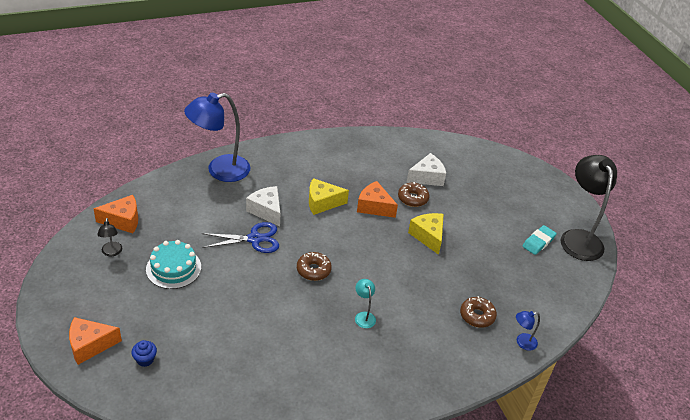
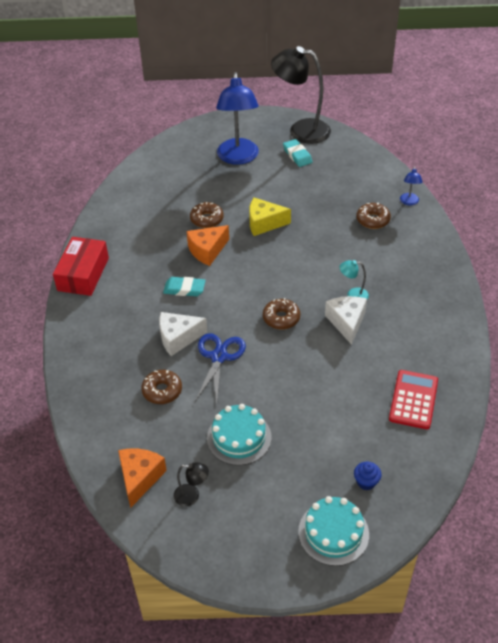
camera: 65 degrees left, 5 degrees up
orange cheese [69,317,122,365] -> turquoise cake [298,496,369,566]
blue lamp [184,93,250,182] -> blue lamp moved to [216,72,259,165]
yellow cheese [309,178,349,215] -> turquoise eraser [163,277,206,296]
white cheese [406,153,446,186] -> white cheese moved to [325,296,367,345]
none -> red box [53,237,109,296]
none -> brown donut [141,370,182,404]
none -> red calculator [389,370,438,429]

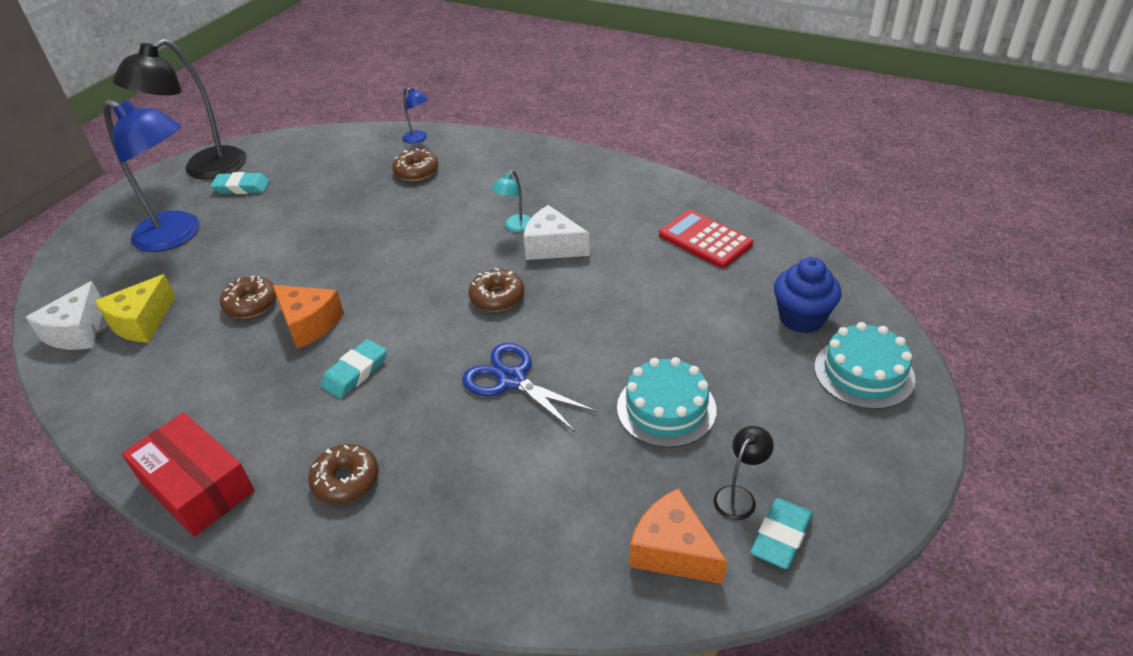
camera: 60 degrees left, 5 degrees down
brown donut [141,370,182,404] -> brown donut moved to [308,444,379,504]
white cheese [159,312,207,356] -> white cheese moved to [25,281,102,350]
orange cheese [187,225,229,266] -> orange cheese turned 45 degrees counterclockwise [272,285,344,349]
yellow cheese [249,198,291,236] -> yellow cheese moved to [95,274,176,343]
blue cupcake [354,462,382,490] -> blue cupcake [774,257,842,333], size x1.77
none -> turquoise eraser [750,498,813,569]

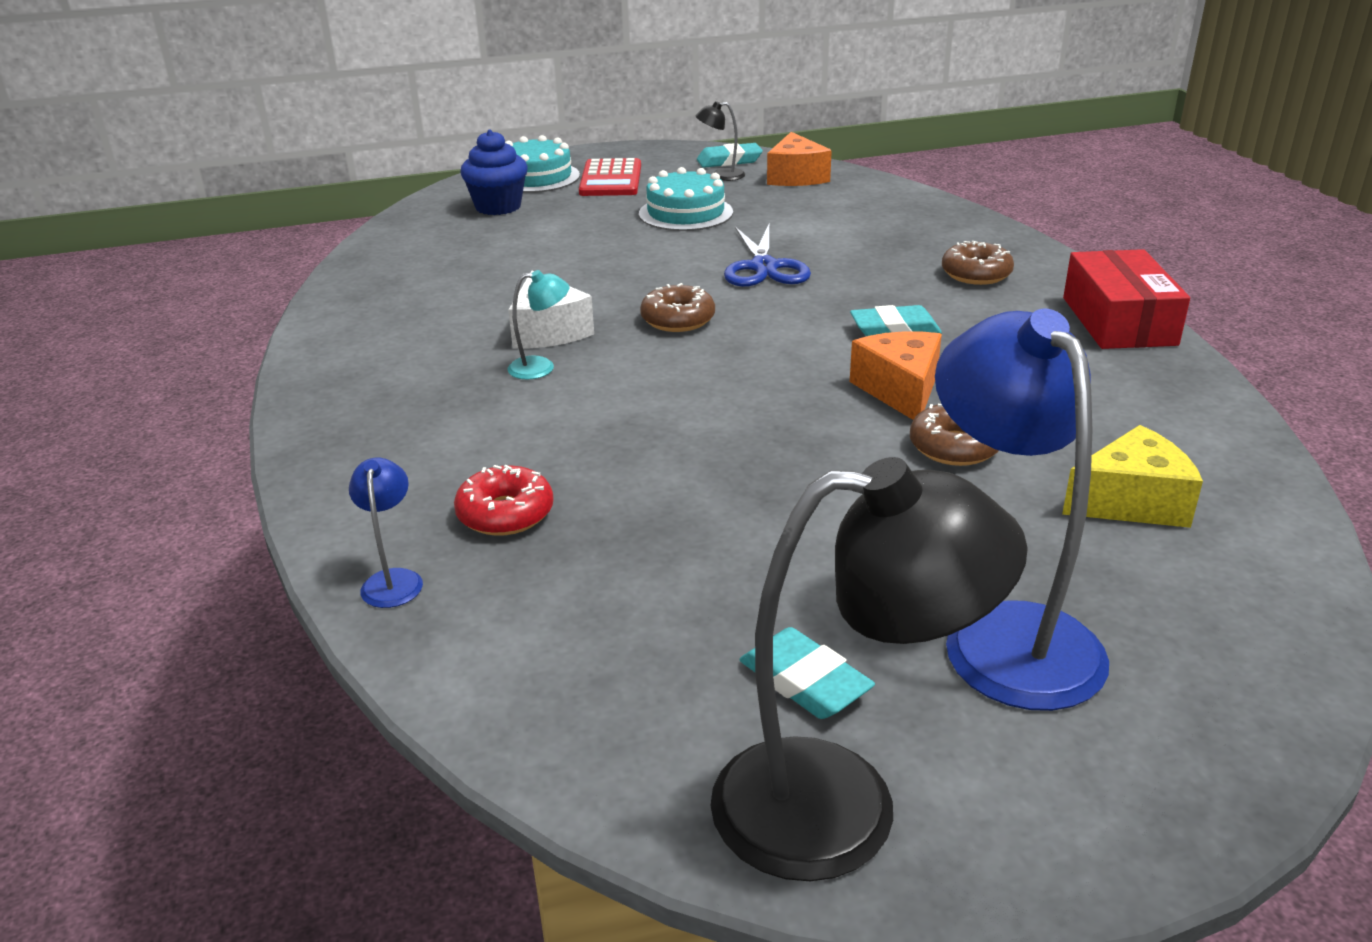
camera: 135 degrees left, 10 degrees down
white cheese [25,281,102,350] -> none
brown donut [392,148,438,181] -> red donut [454,465,554,536]
red calculator [659,210,753,268] -> red calculator moved to [579,158,641,196]

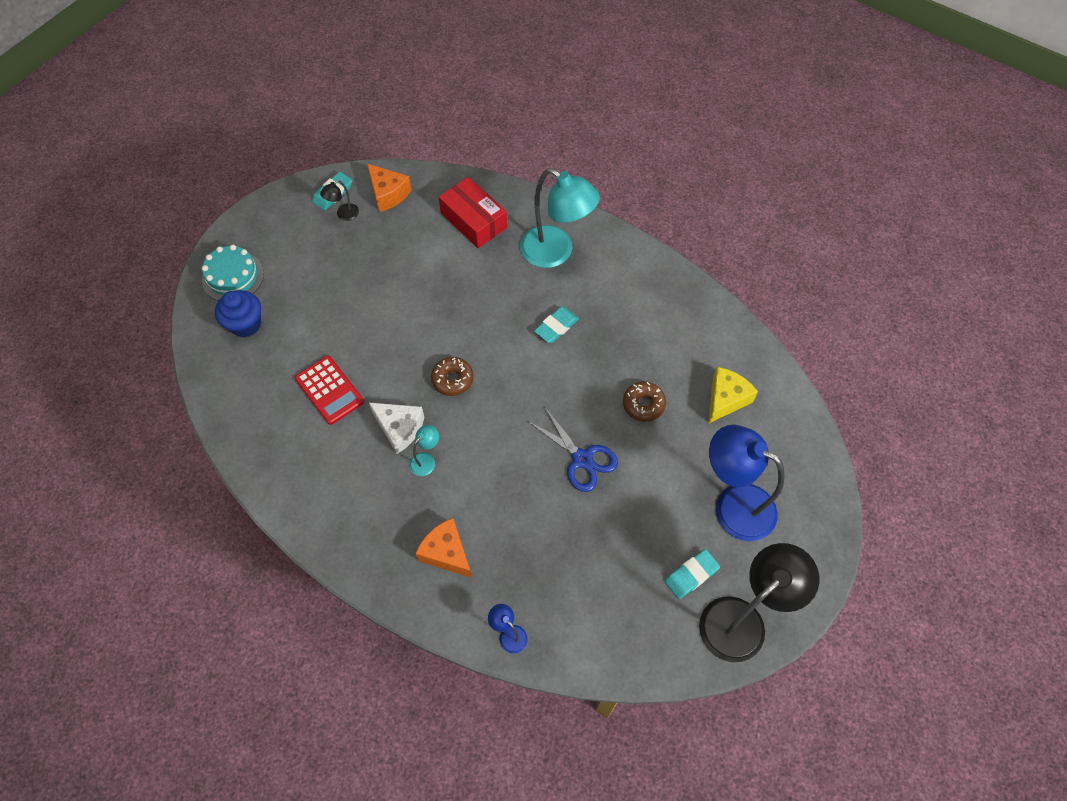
camera: 40 degrees left, 30 degrees up
red donut [454,465,554,536] -> none
red calculator [579,158,641,196] -> red calculator moved to [295,356,364,425]
turquoise cake [639,167,733,231] -> none
blue scissors [724,225,811,287] -> blue scissors moved to [527,406,618,492]
turquoise eraser [739,627,875,719] -> turquoise eraser turned 45 degrees counterclockwise [665,549,720,599]
orange cheese [850,331,942,420] -> orange cheese moved to [415,518,472,578]
brown donut [942,241,1014,285] -> turquoise lamp [520,168,600,268]
red box [1063,249,1190,349] -> red box moved to [438,177,507,248]

